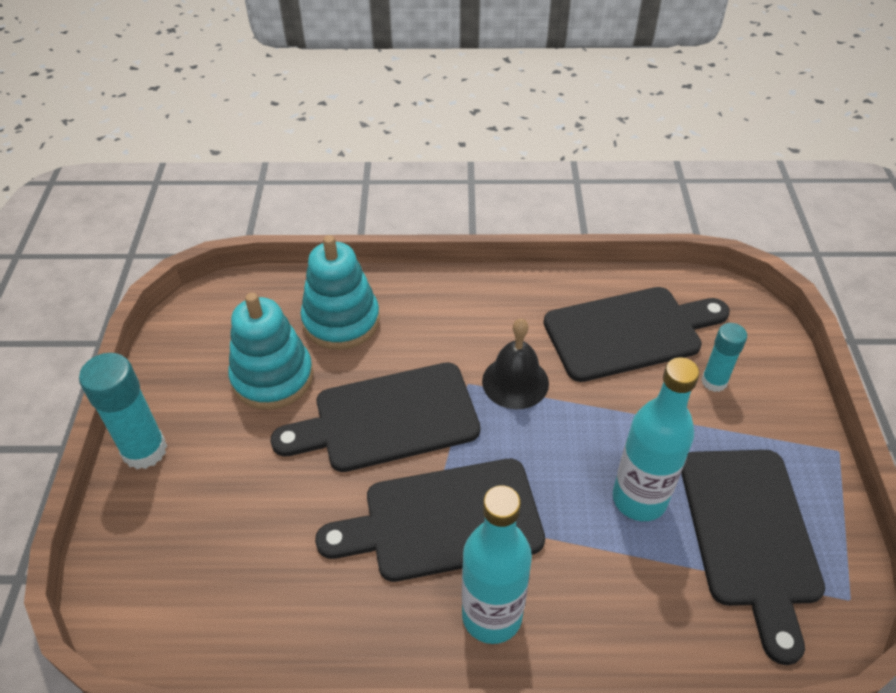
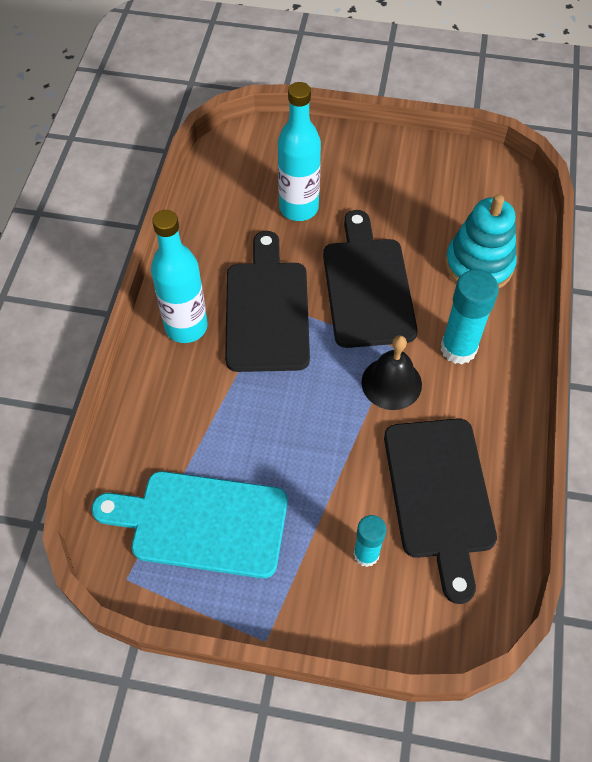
camera: 100 degrees right, 10 degrees up
turquoise glue stick [79,353,167,469] -> turquoise glue stick moved to [441,269,499,364]
turquoise stacking toy [228,293,314,410] -> none
turquoise bottle [613,357,700,521] -> turquoise bottle moved to [278,82,321,221]
black cutting board [681,450,825,665] -> turquoise cutting board [92,471,288,578]

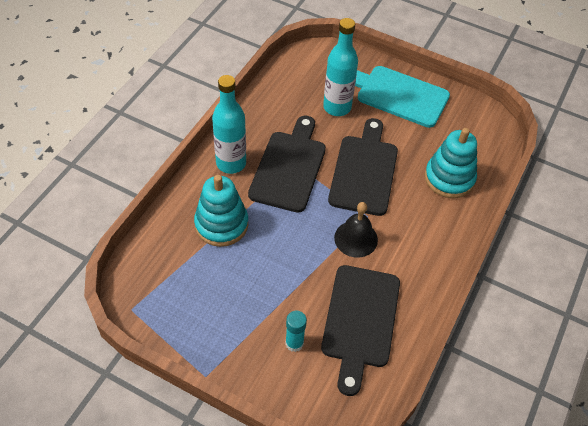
camera: 15 degrees right, 5 degrees down
turquoise cutting board [92,471,288,578] -> turquoise cutting board moved to [355,66,450,128]
turquoise glue stick [441,269,499,364] -> none
none -> turquoise stacking toy [194,175,248,247]

